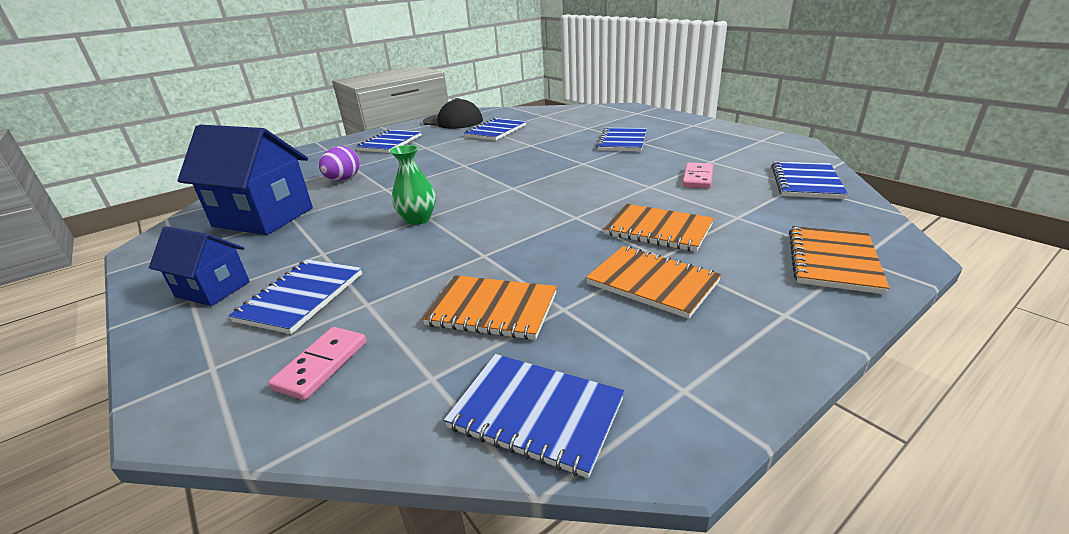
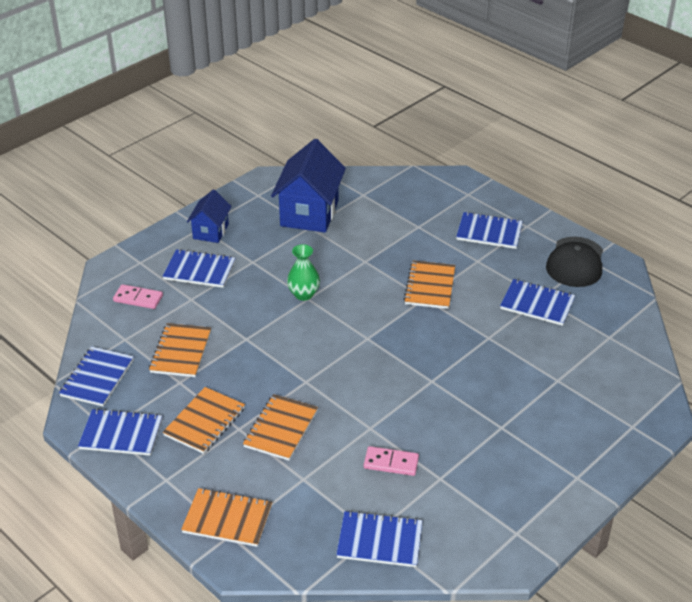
camera: 80 degrees right, 10 degrees up
purple egg [319,146,360,181] -> none
blue notebook [596,127,647,151] -> blue notebook moved to [78,408,162,456]
none -> orange notebook [404,261,455,309]

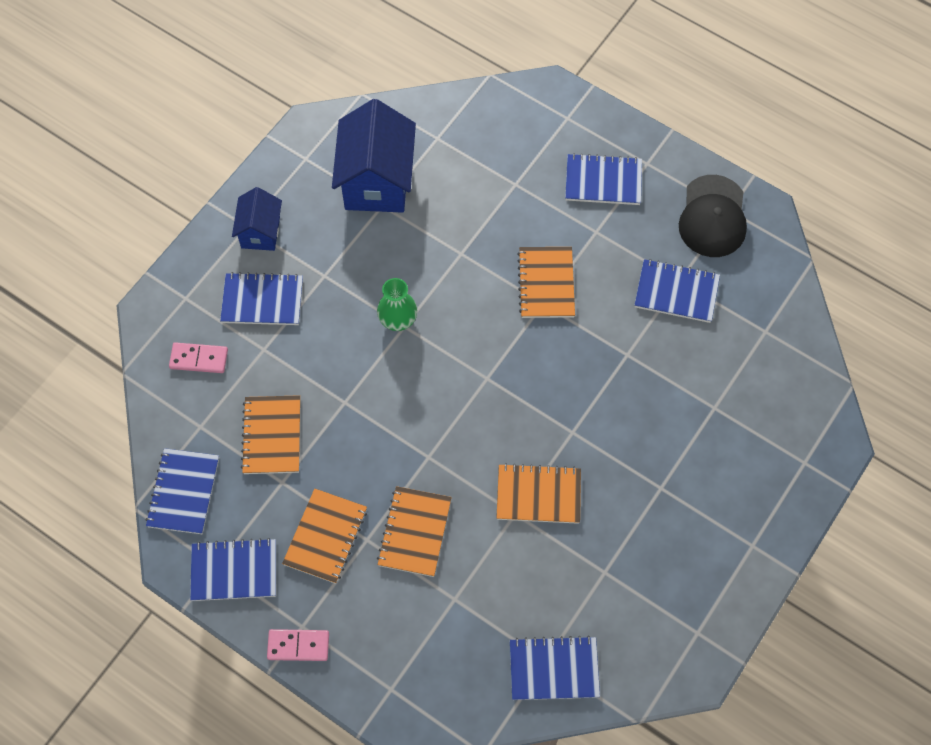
camera: 10 degrees left, 25 degrees up
orange notebook [181,488,272,547] -> orange notebook moved to [496,463,581,524]
pink domino [364,446,419,476] -> pink domino moved to [267,629,329,661]

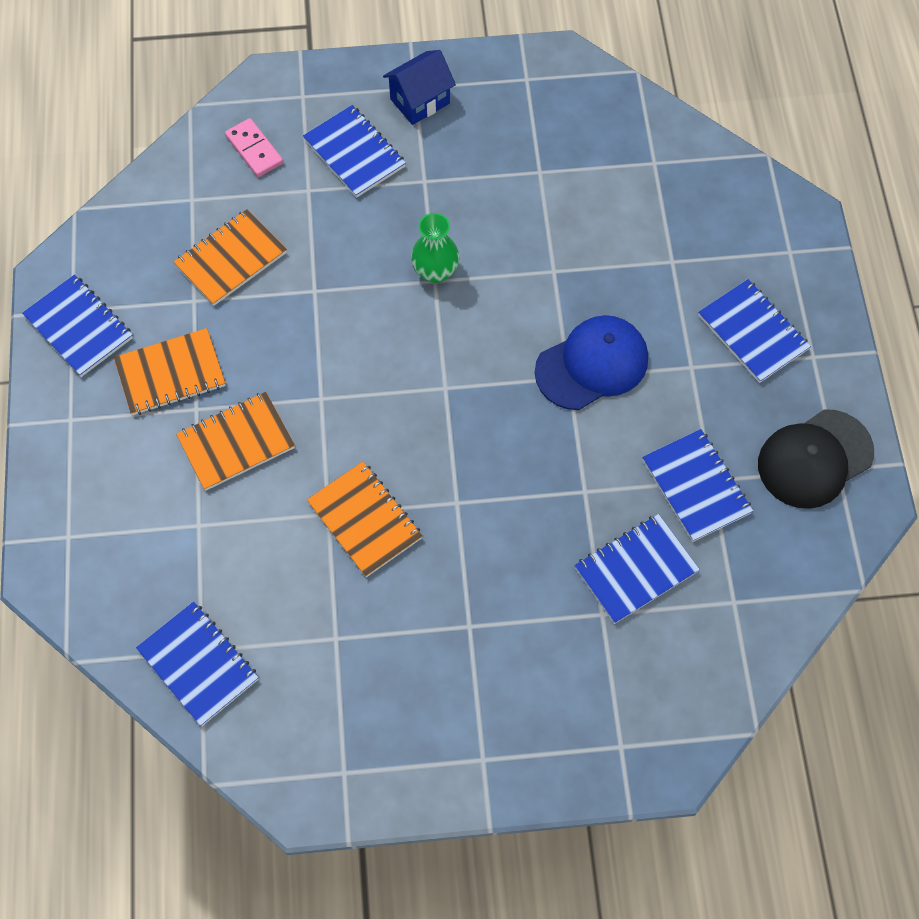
camera: 50 degrees right, 0 degrees up
blue notebook [145,448,219,534] -> blue notebook moved to [574,514,700,624]
pink domino [267,629,329,661] -> none
blue house [332,99,416,213] -> none
orange notebook [517,247,575,318] -> blue cap [535,315,648,410]

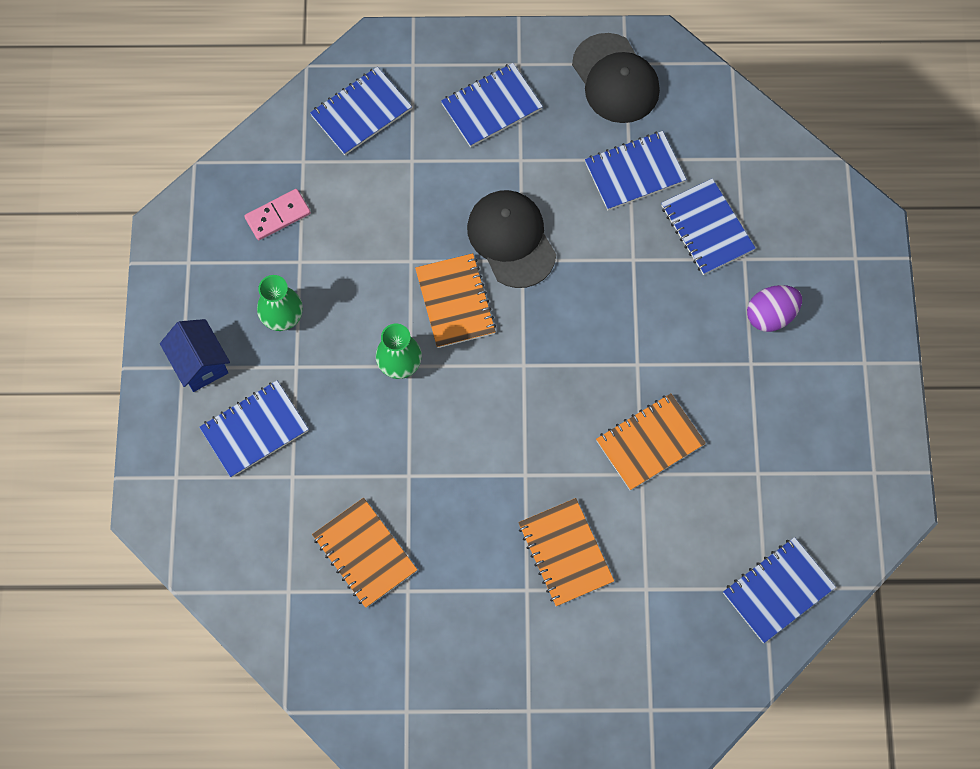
camera: 85 degrees left, 5 degrees up
blue notebook [22,274,133,377] -> blue notebook moved to [310,67,412,155]
orange notebook [114,328,226,415] -> orange notebook moved to [415,253,496,348]
pink domino [225,118,283,177] -> pink domino moved to [244,189,311,240]
blue cap [535,315,648,410] -> black cap [467,190,556,288]
none -> green vase [257,275,303,331]
none -> purple egg [747,285,802,332]

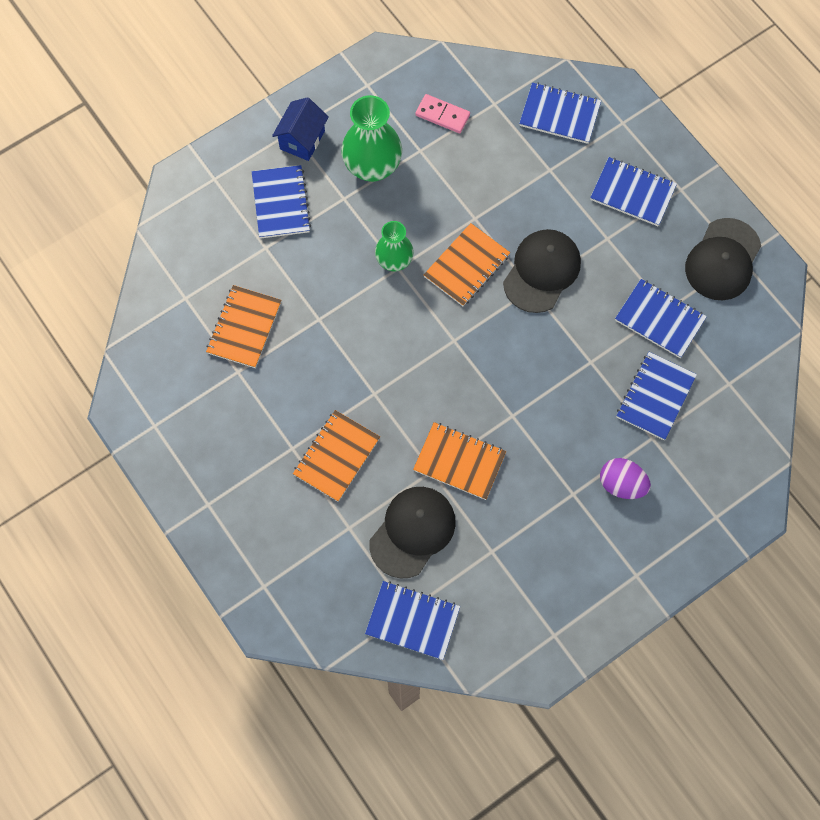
camera: 55 degrees right, 0 degrees up
blue notebook [199,380,309,478] -> blue notebook turned 60 degrees clockwise [252,165,311,239]
green vase [257,275,303,331] -> green vase [341,95,402,182], size x1.60
none -> black cap [369,487,456,579]

